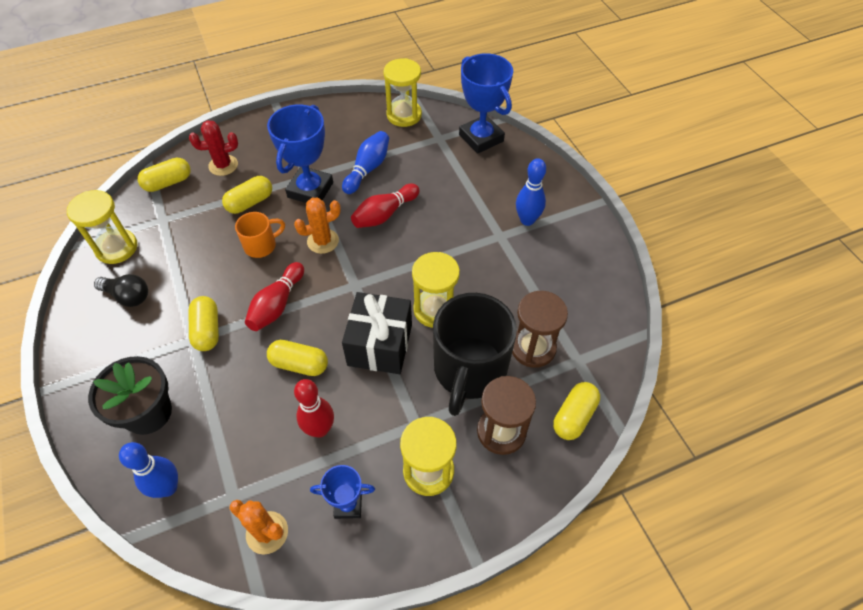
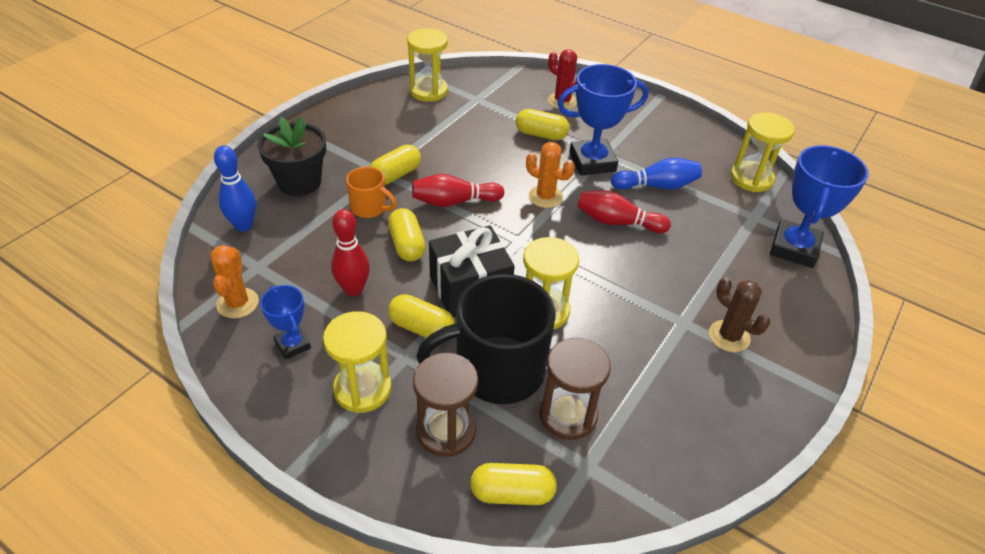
camera: 55 degrees right, 10 degrees down
black light bulb [94,274,148,307] -> none
yellow capsule [138,158,191,192] -> yellow capsule moved to [388,294,455,338]
orange mug [235,212,285,258] -> orange mug moved to [346,167,397,218]
blue bowling pin [516,158,546,226] -> brown cactus [709,277,770,352]

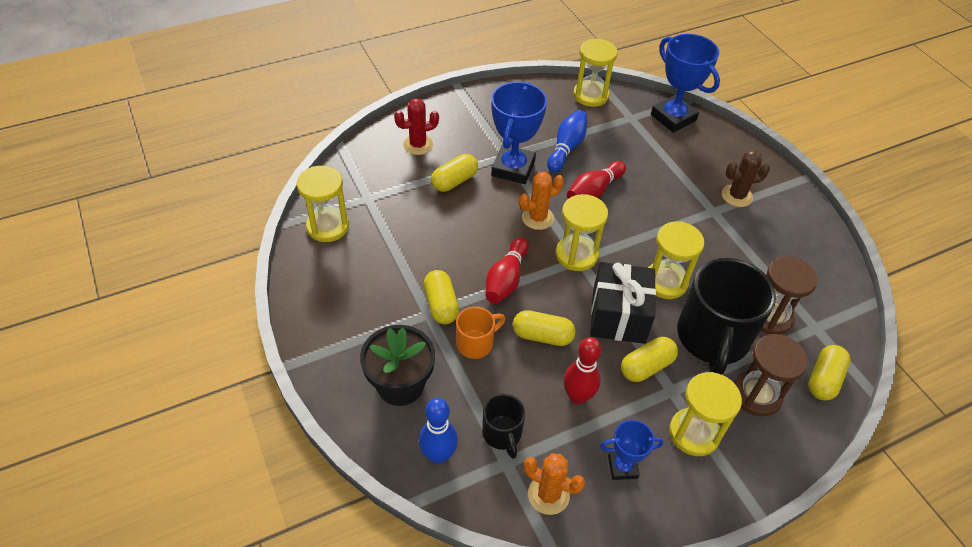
camera: 60 degrees left, 5 degrees up
none -> black mug [482,394,525,459]
none -> yellow hourglass [556,194,608,271]

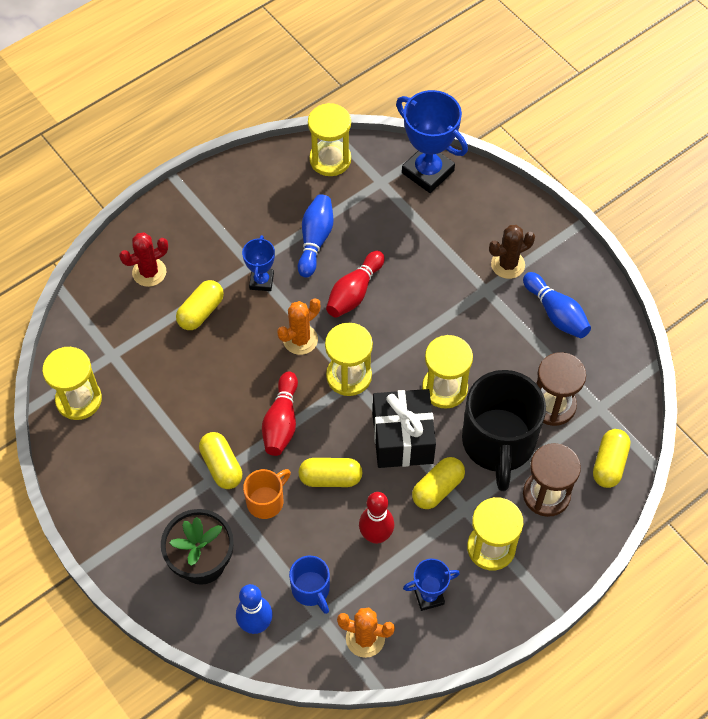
camera: 10 degrees left, 10 degrees up
black mug [482,394,525,459] -> blue mug [289,556,330,614]
blue trophy [491,82,547,184] -> blue trophy [242,235,275,291], size x0.55
none -> blue bowling pin [523,272,591,338]

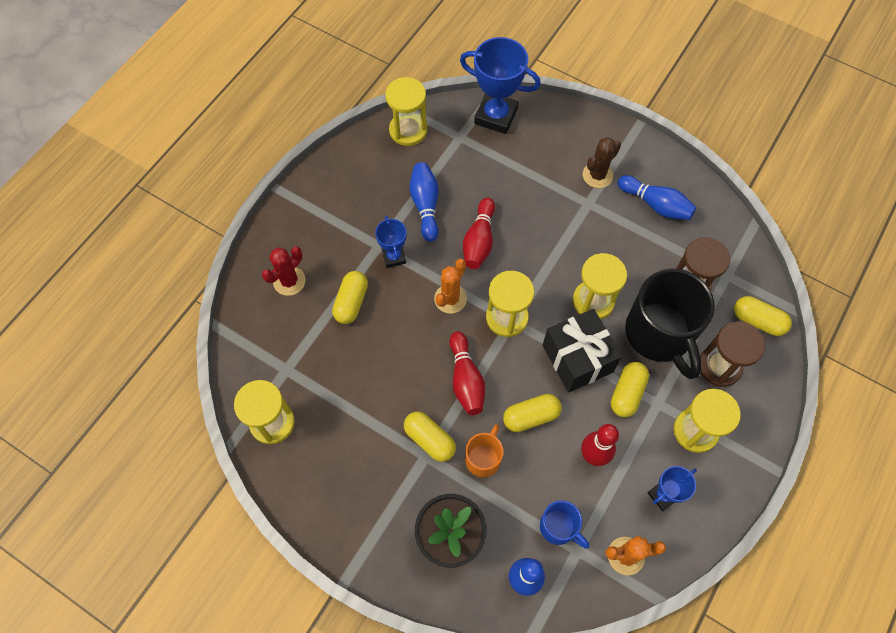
camera: 20 degrees left, 5 degrees up
yellow capsule [593,429,630,488] -> yellow capsule turned 60 degrees counterclockwise [734,296,792,336]

